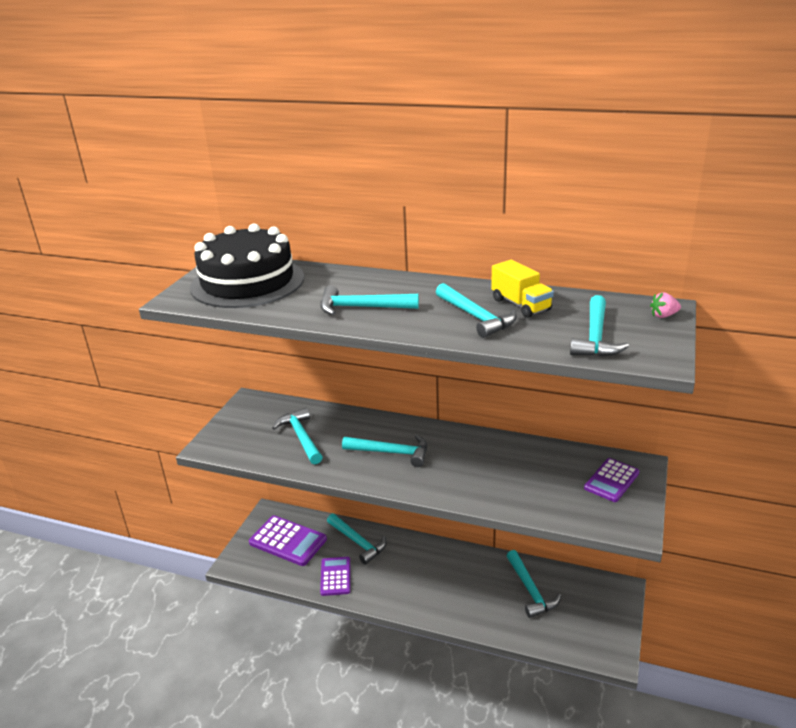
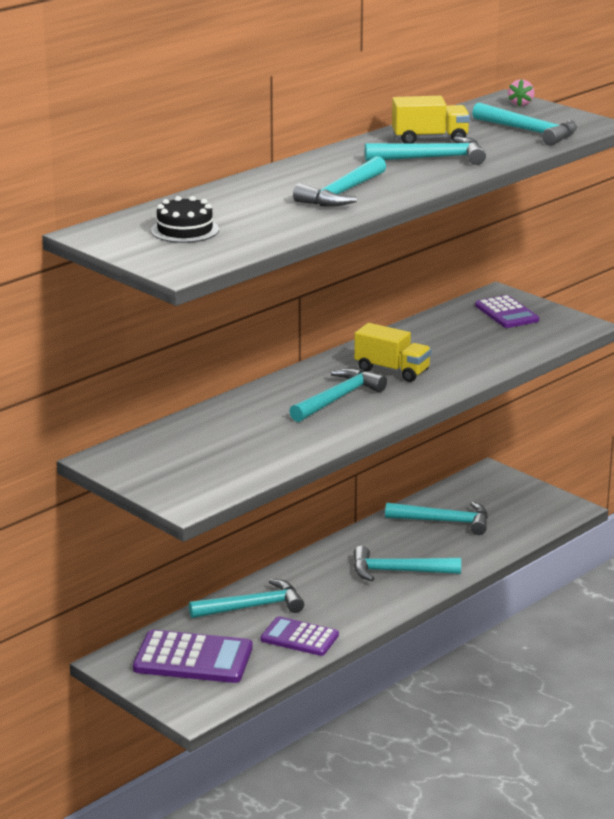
camera: 65 degrees left, 5 degrees down
black cake [190,224,304,308] -> black cake [151,196,219,243], size x0.42
purple calculator [249,516,327,566] -> purple calculator turned 45 degrees clockwise [133,630,252,683]
turquoise hammer [272,407,323,464] -> turquoise hammer moved to [354,546,461,581]
none -> yellow truck [354,323,432,382]

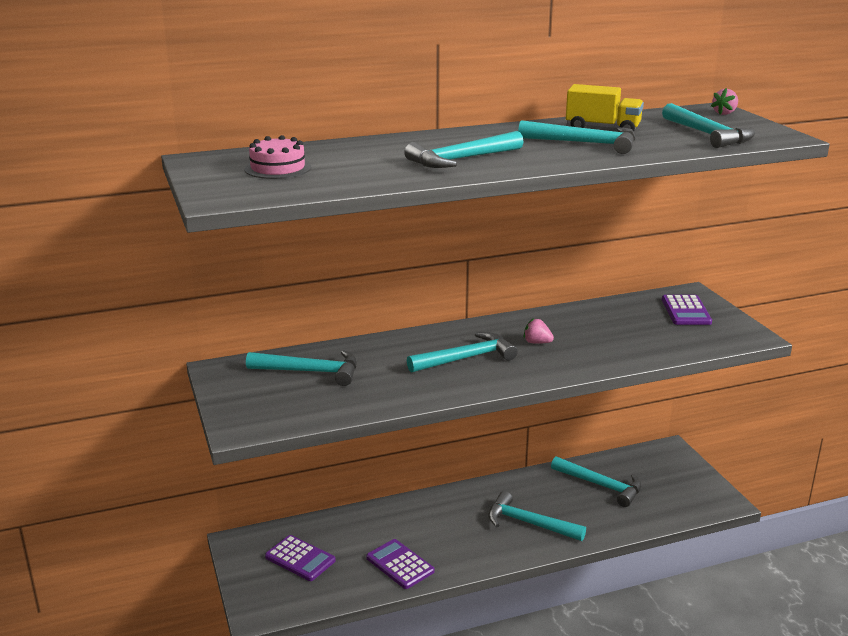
camera: 25 degrees right, 0 degrees up
purple calculator [133,630,252,683] -> purple calculator [265,535,336,581], size x0.65
black cake [151,196,219,243] -> pink cake [244,135,311,179]
turquoise hammer [189,579,304,618] -> turquoise hammer moved to [246,350,357,386]
yellow truck [354,323,432,382] -> pink strawberry [524,318,554,344]

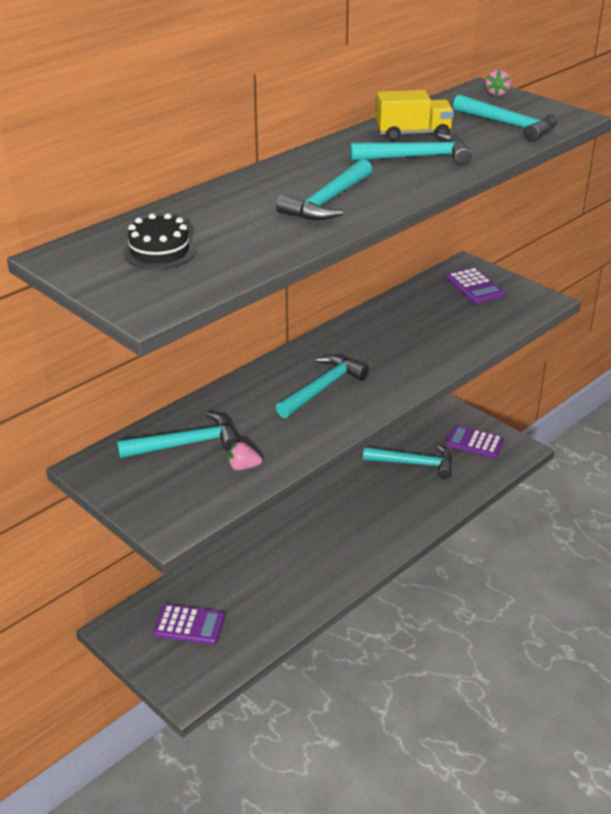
camera: 25 degrees left, 10 degrees up
pink cake [244,135,311,179] -> black cake [123,213,196,269]
purple calculator [366,539,435,589] -> purple calculator moved to [445,425,504,458]
turquoise hammer [488,491,586,541] -> none
pink strawberry [524,318,554,344] -> pink strawberry moved to [228,441,262,471]

